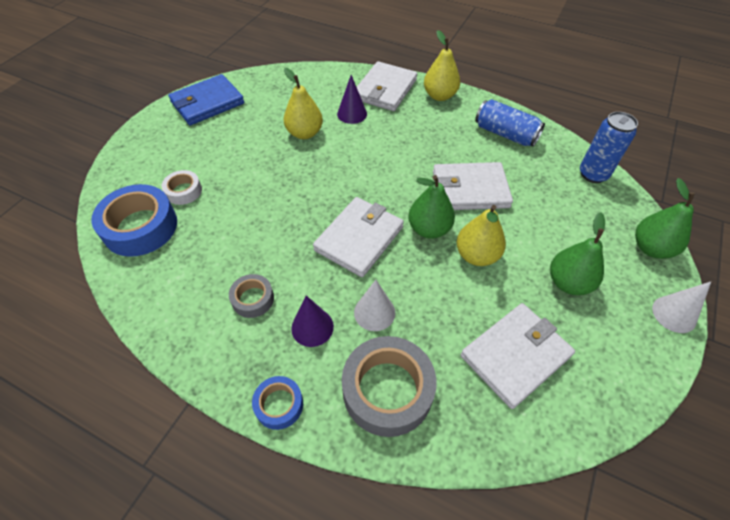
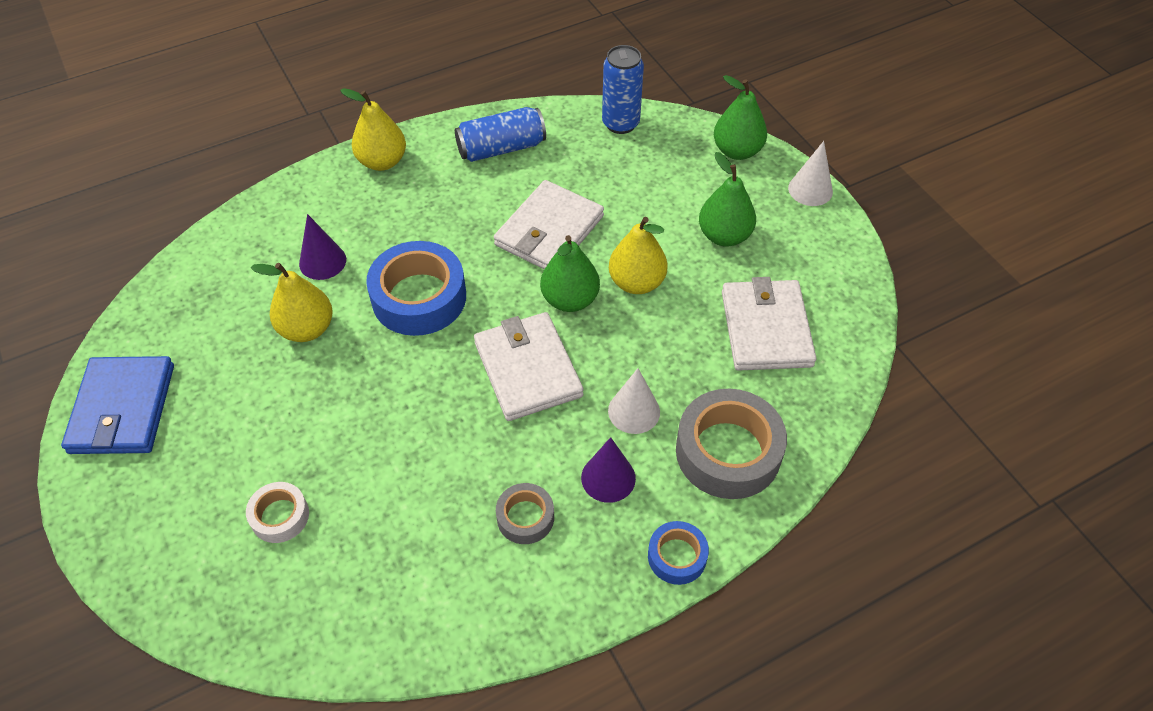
camera: 55 degrees left, 0 degrees up
blue tape [91,184,177,257] -> blue tape moved to [366,241,466,336]
white wallet [357,61,417,111] -> none

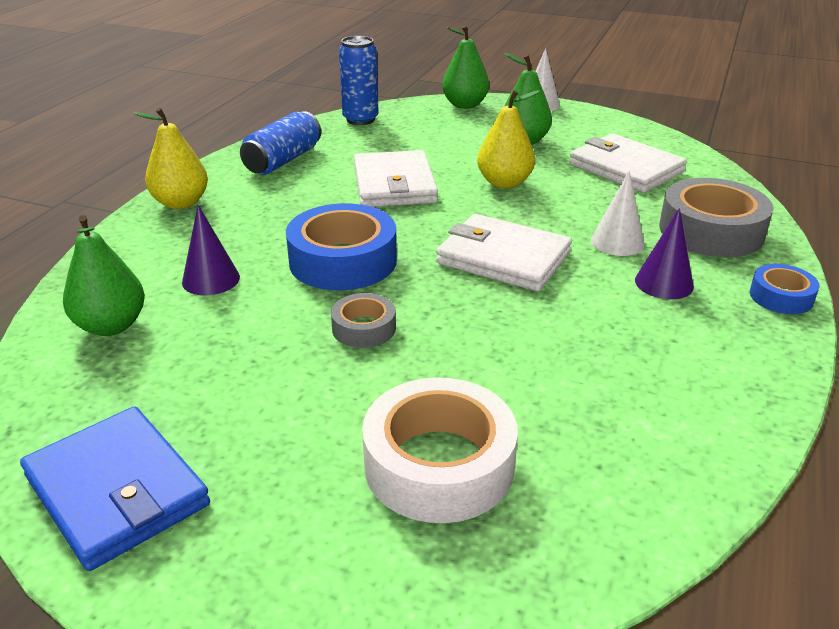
camera: 40 degrees left, 20 degrees down
white tape [246,482,309,543] -> white tape [362,377,518,523], size x1.91
yellow pear [251,263,333,342] -> none
grey tape [496,483,554,544] -> grey tape moved to [331,293,396,348]
green pear [540,235,600,312] -> green pear moved to [63,215,145,336]

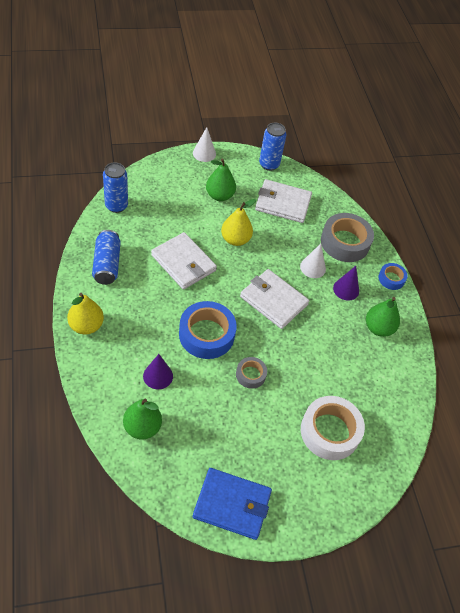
camera: 40 degrees left, 20 degrees up
white wallet [436,214,572,292] -> white wallet turned 45 degrees clockwise [240,269,309,329]
green pear [442,25,489,109] -> green pear moved to [366,297,400,337]
none -> blue can [259,123,286,171]

